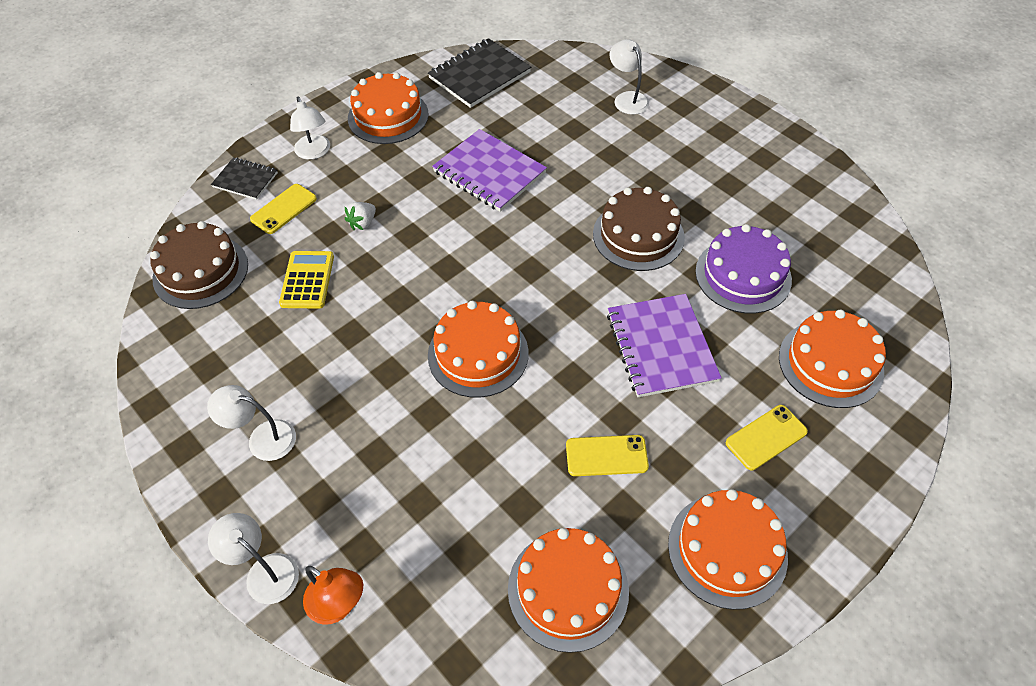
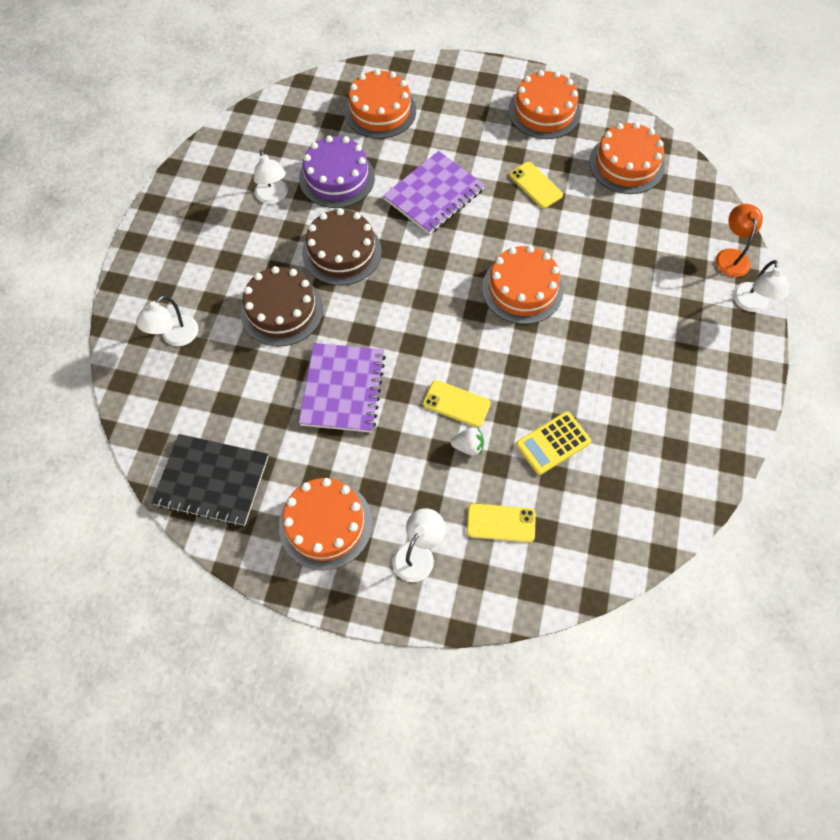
camera: 125 degrees left, 10 degrees up
brown cake [150,221,248,309] -> brown cake moved to [241,266,323,346]
white lamp [207,385,296,461] -> white lamp moved to [254,149,288,204]
black notebook [211,158,278,200] -> none
yellow phone [726,405,808,470] -> yellow phone moved to [423,380,491,427]

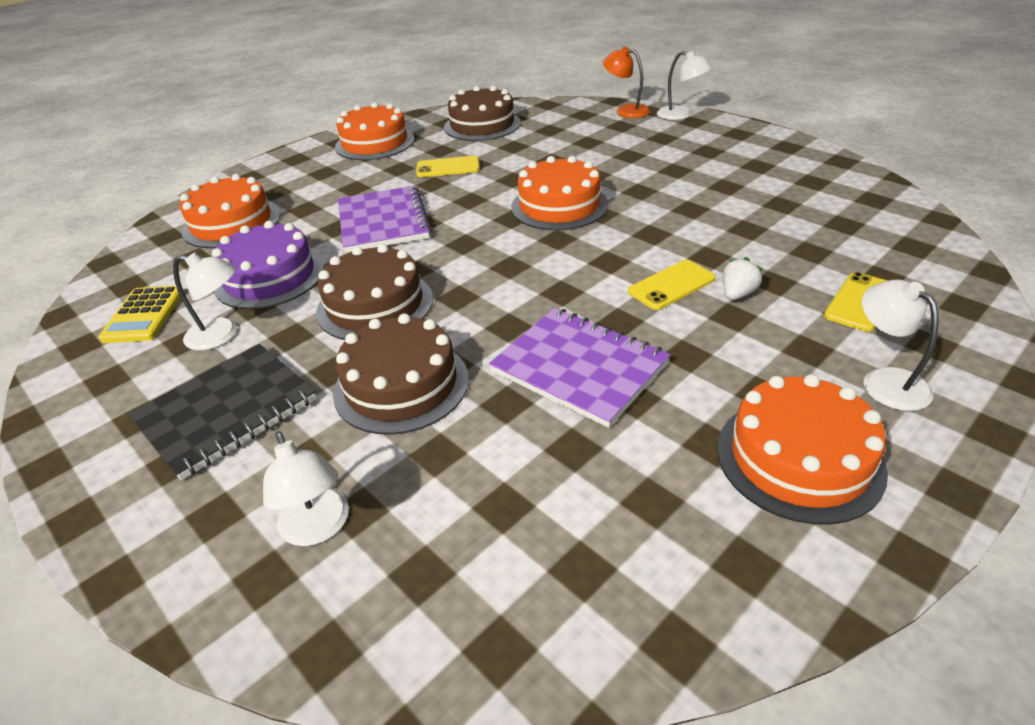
camera: 55 degrees left, 25 degrees down
black notebook [151,434,268,526] -> black notebook moved to [128,344,317,480]
yellow calculator [516,411,591,475] -> yellow calculator moved to [98,286,184,343]
orange cake [589,122,665,194] -> brown cake [444,86,521,141]

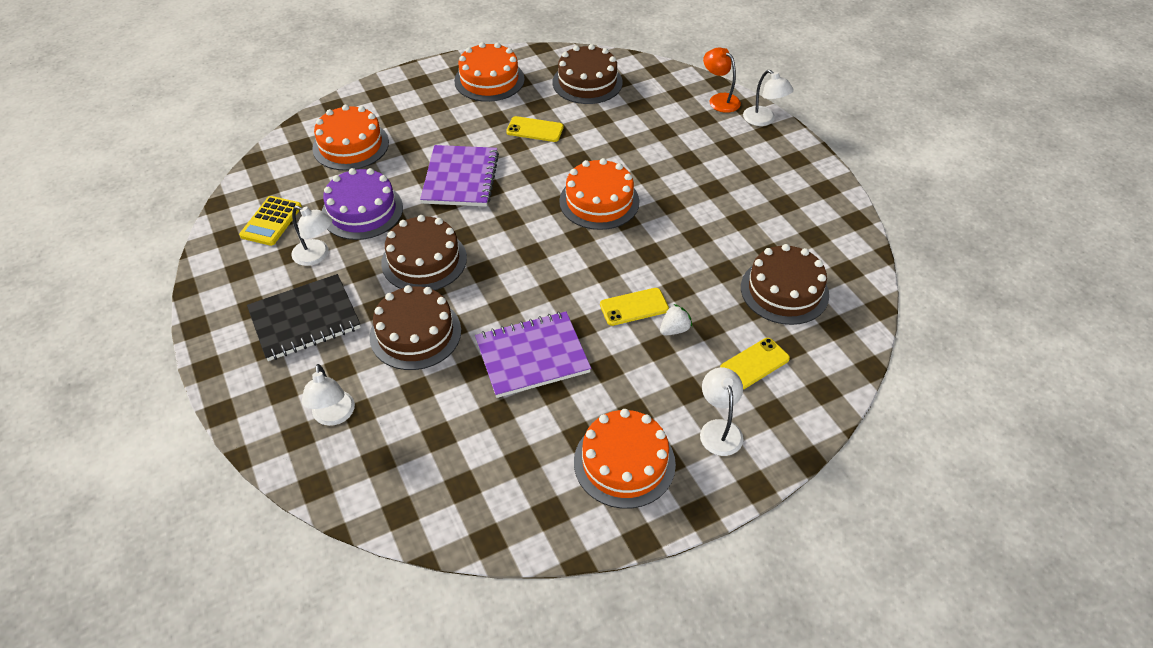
camera: 15 degrees right, 10 degrees up
purple notebook [489,308,671,428] -> purple notebook turned 75 degrees counterclockwise [475,311,591,398]
none -> brown cake [741,244,829,325]

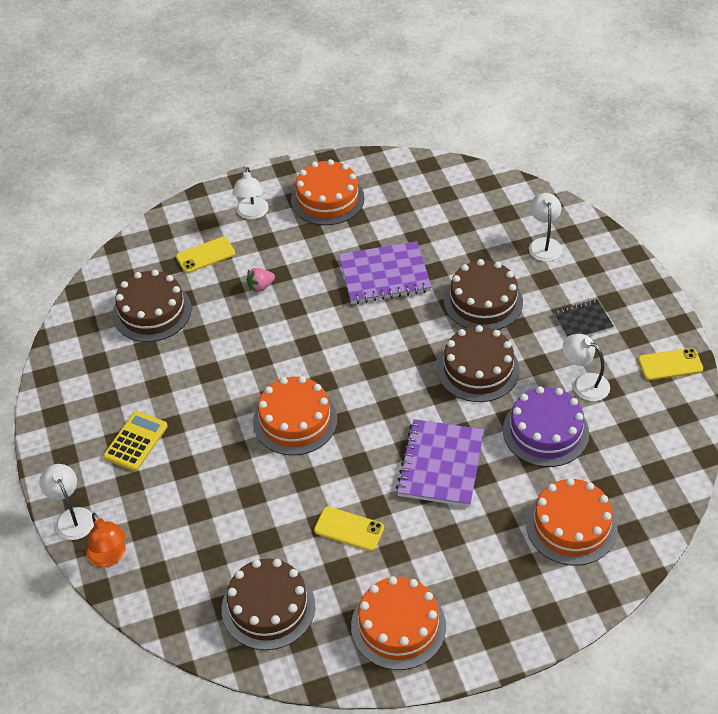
camera: 170 degrees left, 0 degrees up
yellow calculator [239,196,302,246] -> yellow calculator moved to [103,411,168,471]
black notebook [247,274,361,361] -> black notebook [553,299,614,337], size x0.57
yellow phone [600,288,669,326] -> yellow phone moved to [638,348,703,380]
white strawberry [660,304,692,336] -> pink strawberry [246,268,275,293]

